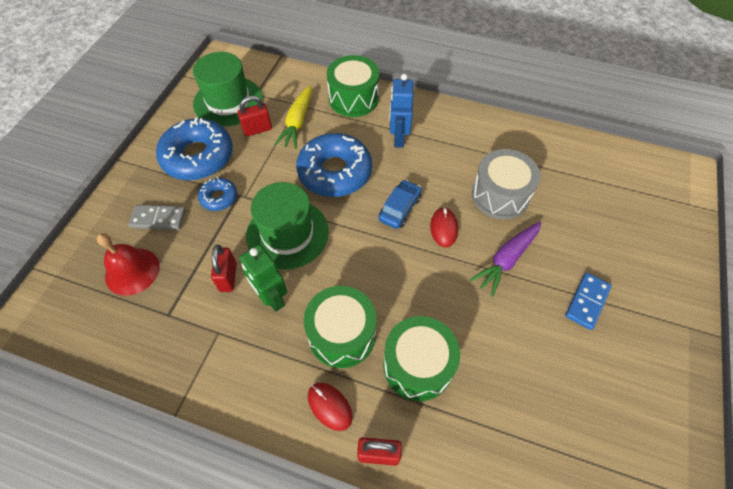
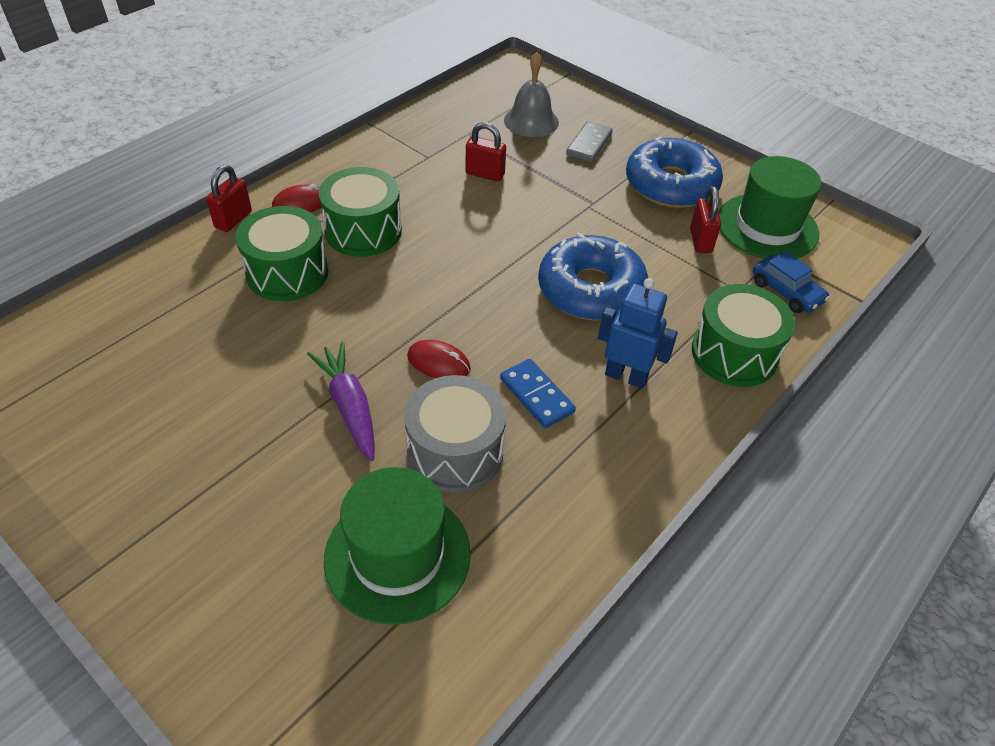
camera: 110 degrees right, 10 degrees down
red bell [97,233,160,296] -> grey bell [504,52,559,137]
blue donut [198,177,237,211] -> none
green robot [240,244,287,312] -> none
green hat [246,182,329,270] -> green hat moved to [324,467,471,625]
yellow carrot [274,85,312,149] -> none
blue car [378,180,422,229] -> blue car moved to [753,251,830,313]
blue domino [565,273,612,330] -> blue domino moved to [500,359,576,428]

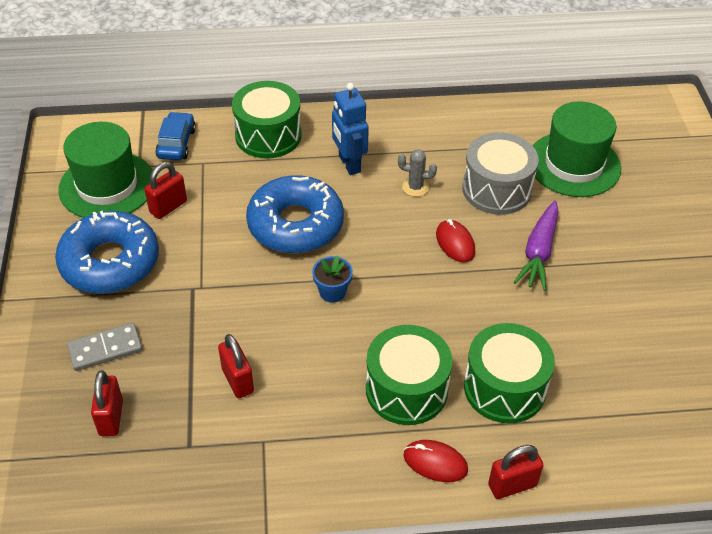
camera: 135 degrees left, 0 degrees up
blue domino [500,359,576,428] -> grey cactus [398,149,437,197]
grey bell [504,52,559,137] -> red padlock [91,371,123,436]
none -> blue flower pot [312,255,353,303]

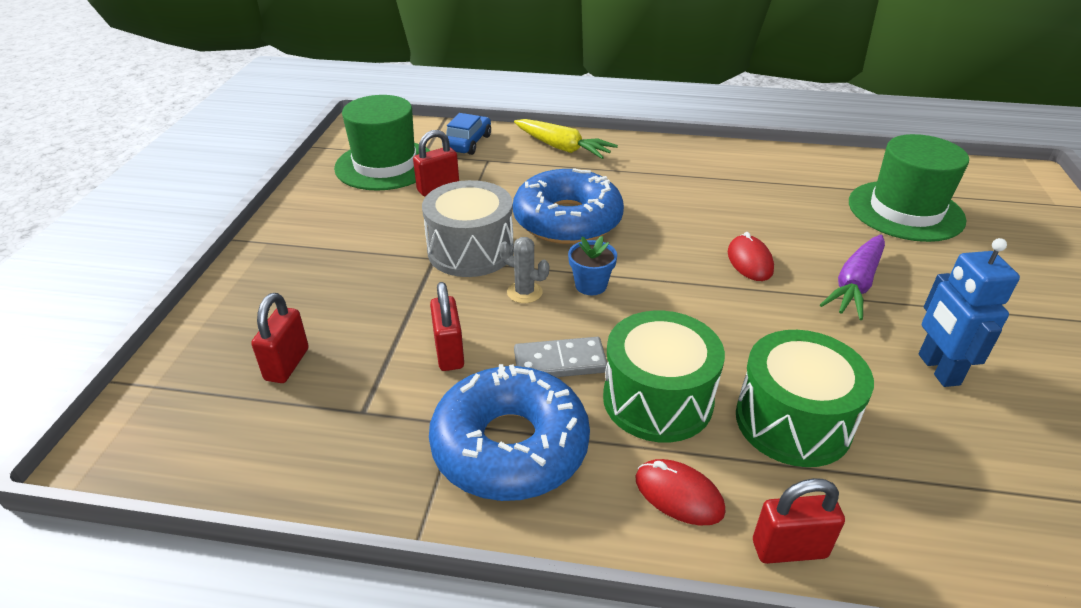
camera: 15 degrees right, 10 degrees down
blue donut [55,211,159,294] -> blue donut moved to [429,364,590,501]
grey domino [67,323,142,371] -> grey domino moved to [514,337,607,377]
green drum [232,81,302,159] -> yellow carrot [514,119,618,159]
blue robot [332,83,369,175] -> blue robot moved to [919,238,1020,387]
grey cactus [398,149,437,197] -> grey cactus moved to [499,237,549,303]
grey drum [462,133,539,215] -> grey drum moved to [422,180,514,277]

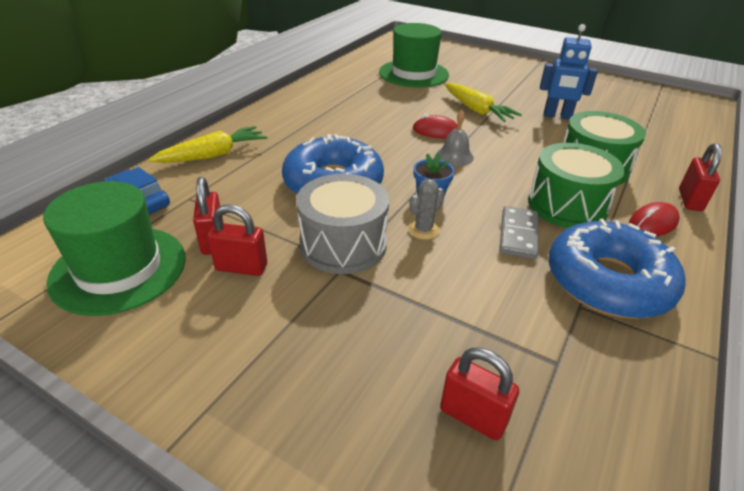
camera: 70 degrees left, 0 degrees up
red padlock [430,282,464,371] -> red padlock moved to [208,204,267,276]
purple carrot [820,235,885,320] -> yellow carrot [445,83,522,122]
none -> grey bell [437,110,474,166]

